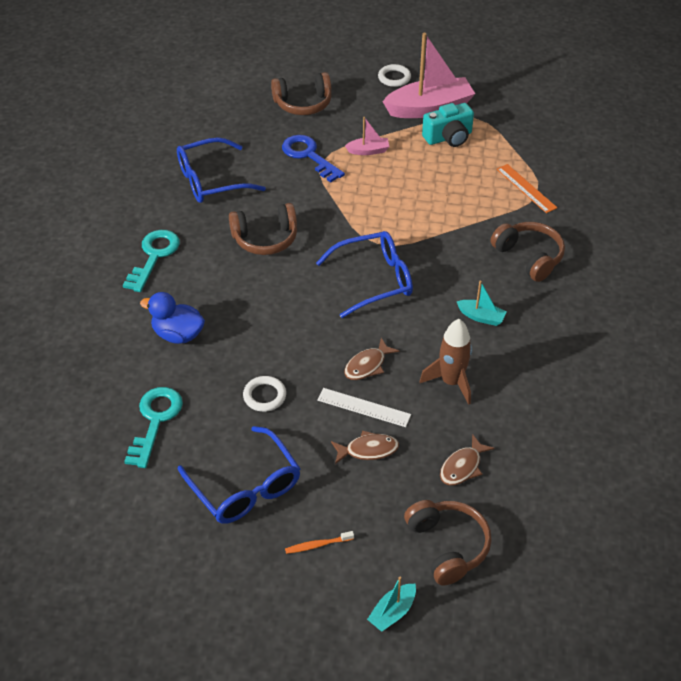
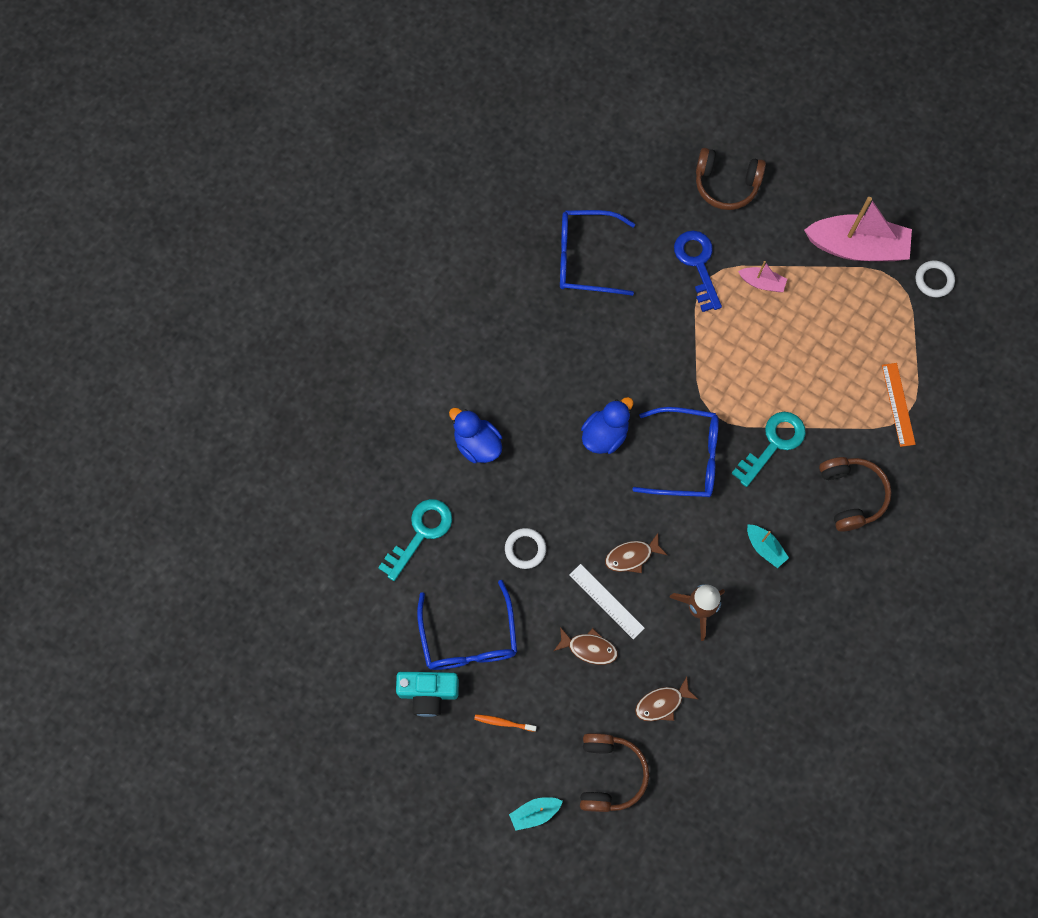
camera: 25 degrees right, 25 degrees up
turquoise key [123,230,180,292] -> turquoise key moved to [731,412,806,487]
brown headphones [229,203,297,255] -> none
white ring [378,64,411,87] -> white ring moved to [916,260,955,297]
turquoise camera [422,103,474,147] -> turquoise camera moved to [396,672,459,717]
none -> blue duck [581,397,633,454]

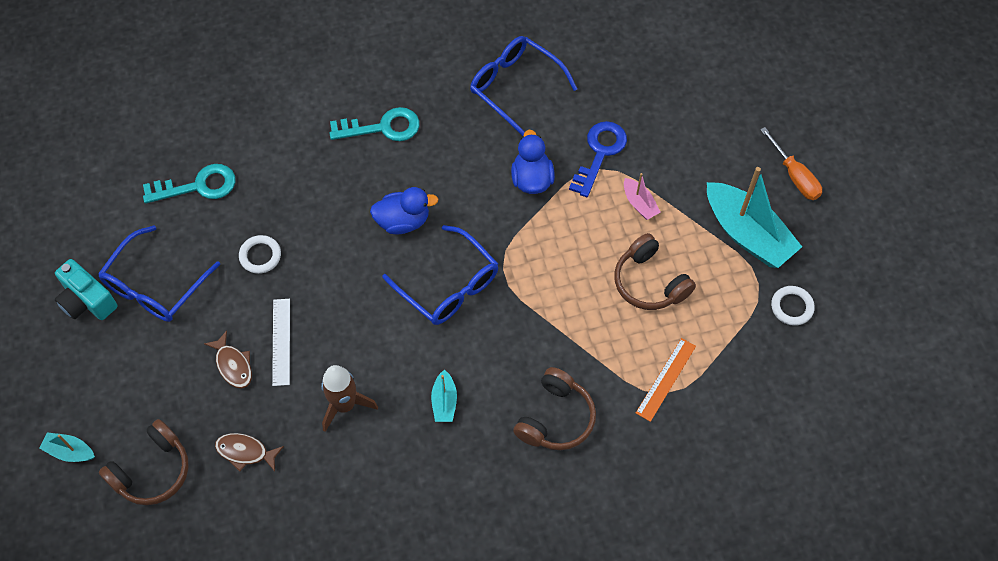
camera: 40 degrees right, 10 degrees down
blue duck [449,408,502,463] -> blue duck moved to [511,129,555,194]
orange toothbrush [474,714,537,732] -> none
brown fish [605,533,667,573] -> none
brown headphones [696,148,766,210] -> brown headphones moved to [614,233,696,310]
turquoise key [731,412,806,487] -> turquoise key moved to [330,107,419,141]
pink boat [804,197,912,261] -> turquoise boat [707,167,802,268]
none -> orange screwdriver [760,127,822,200]

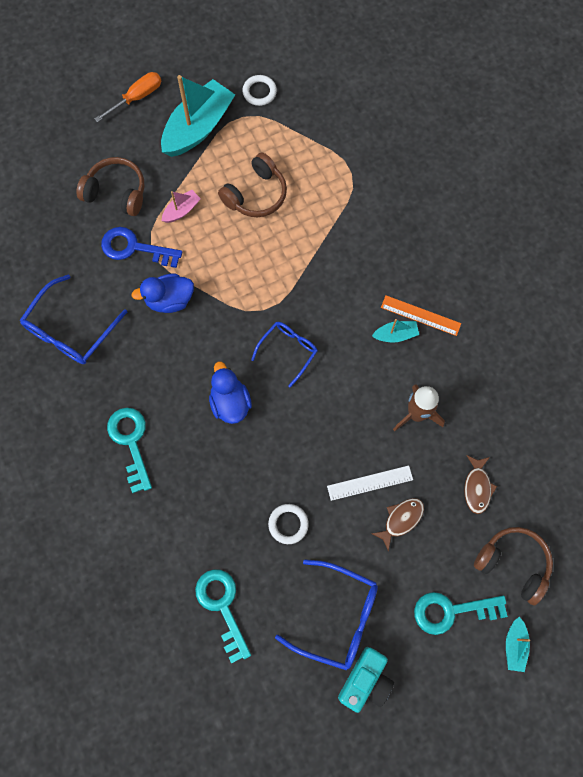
camera: 100 degrees left, 10 degrees up
blue glasses [382,225,498,325] -> blue glasses [251,322,317,388], size x0.64
brown headphones [513,367,596,450] -> brown headphones moved to [76,157,144,216]
orange ruler [636,338,696,422] -> orange ruler moved to [381,295,461,336]
none -> turquoise key [414,592,508,635]

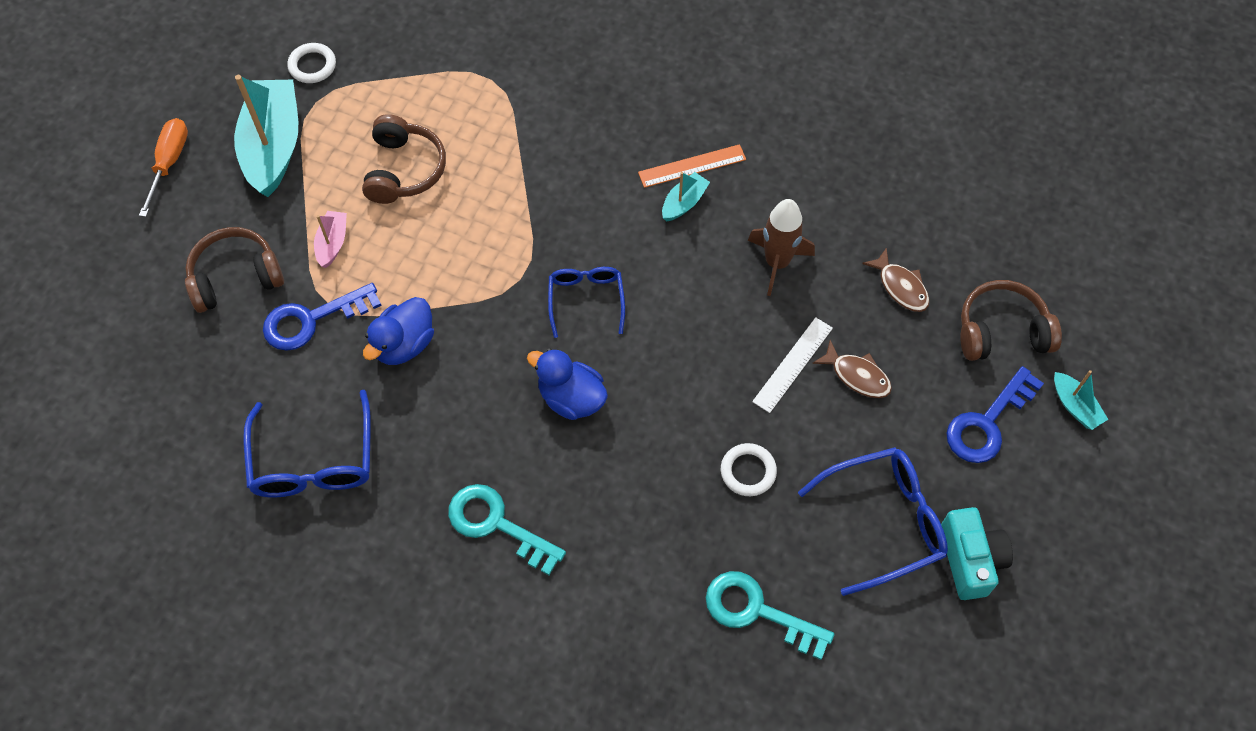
camera: 40 degrees left, 10 degrees down
brown fish [371,498,424,551] -> brown fish turned 120 degrees clockwise [812,340,892,398]
turquoise key [414,592,508,635] -> blue key [946,366,1044,463]

